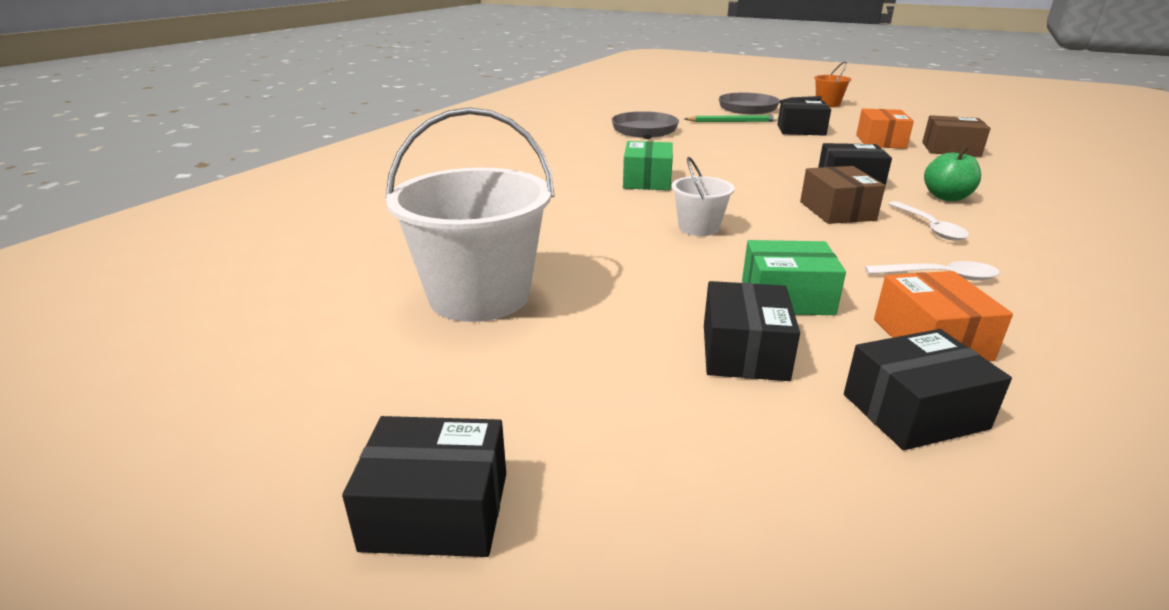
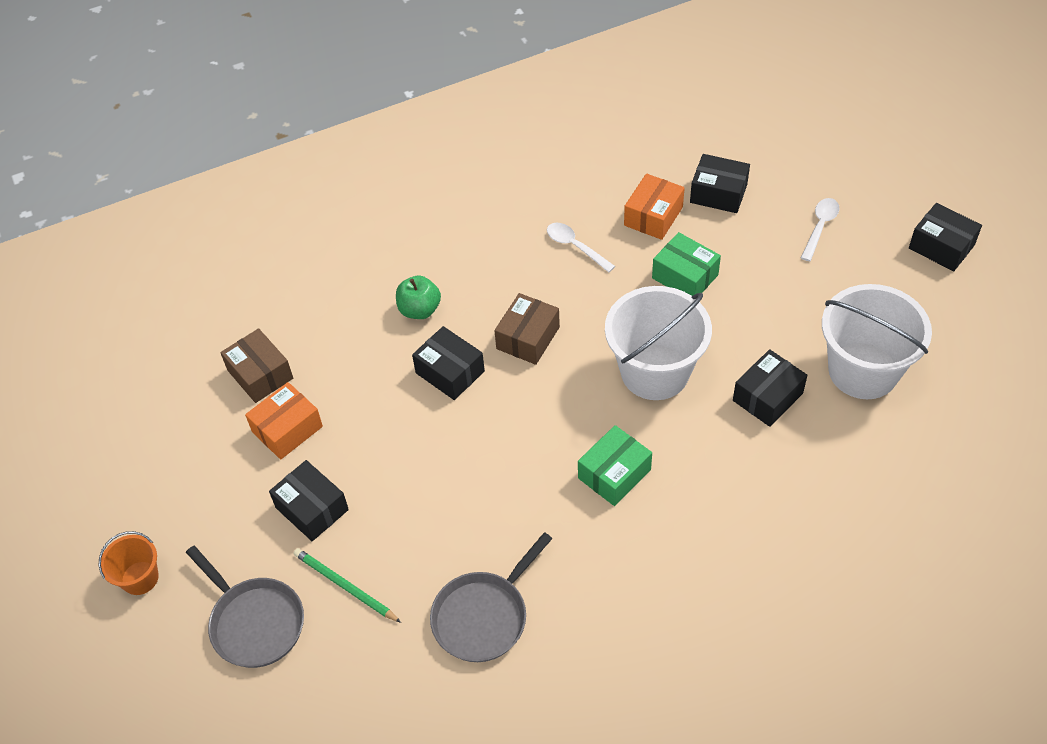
camera: 140 degrees left, 25 degrees up
white bucket [672,156,735,236] -> white bucket [605,286,712,400], size x2.01
black box [704,281,800,381] -> black box moved to [733,349,808,427]
white spoon [888,201,969,241] -> white spoon moved to [801,198,840,261]

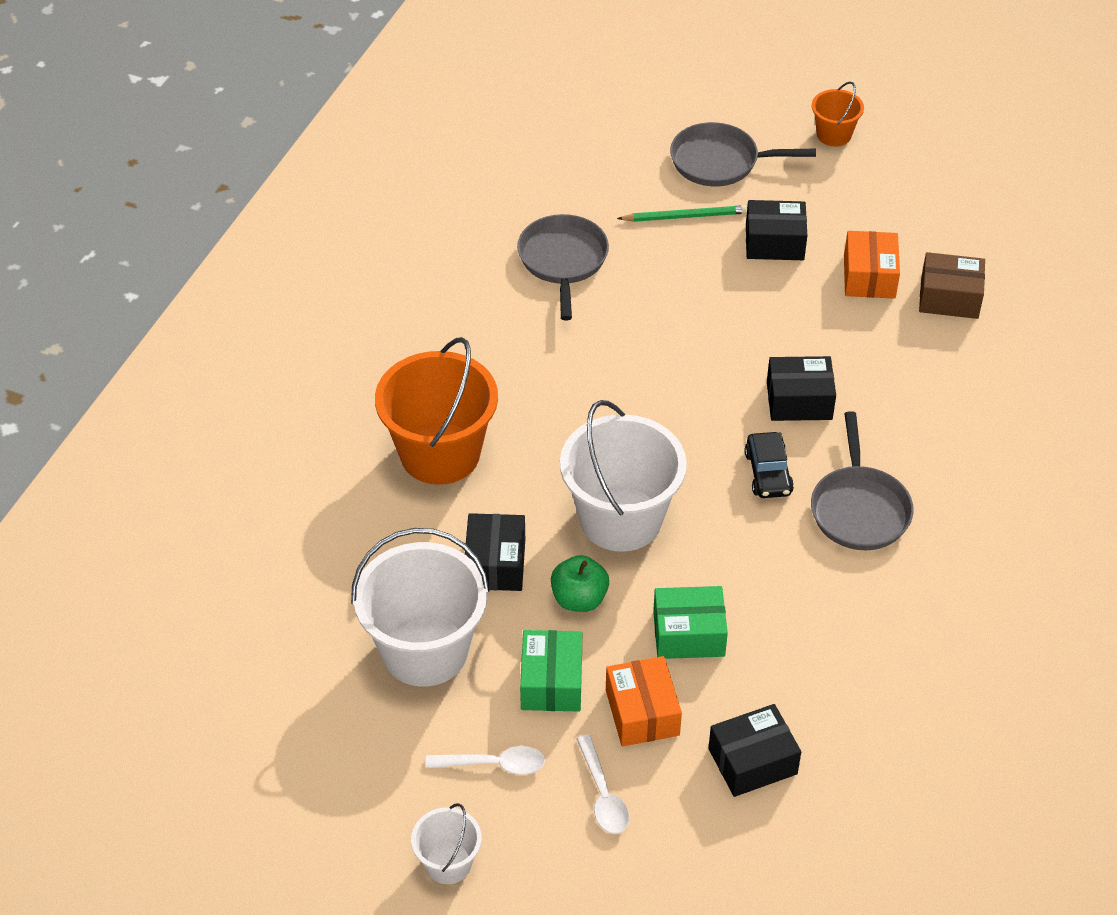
camera: 135 degrees right, 5 degrees down
green apple [396,276,441,319] -> green apple moved to [551,555,609,612]
brown box [494,293,560,365] -> black car [745,432,794,498]
white spoon [547,223,615,273] -> white spoon moved to [426,746,545,775]
green box [578,425,652,506] -> green box moved to [520,630,582,712]
orange box [624,174,685,240] -> orange box moved to [606,656,682,746]
black box [909,203,982,271] -> white bucket [411,803,482,884]
none -> orange bucket [375,337,498,485]
none -> grey pan [811,411,914,550]

